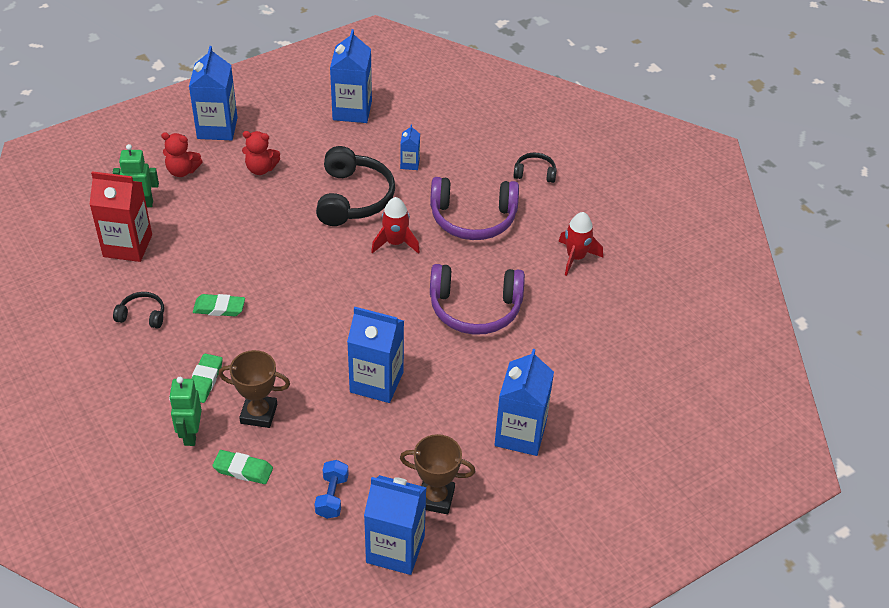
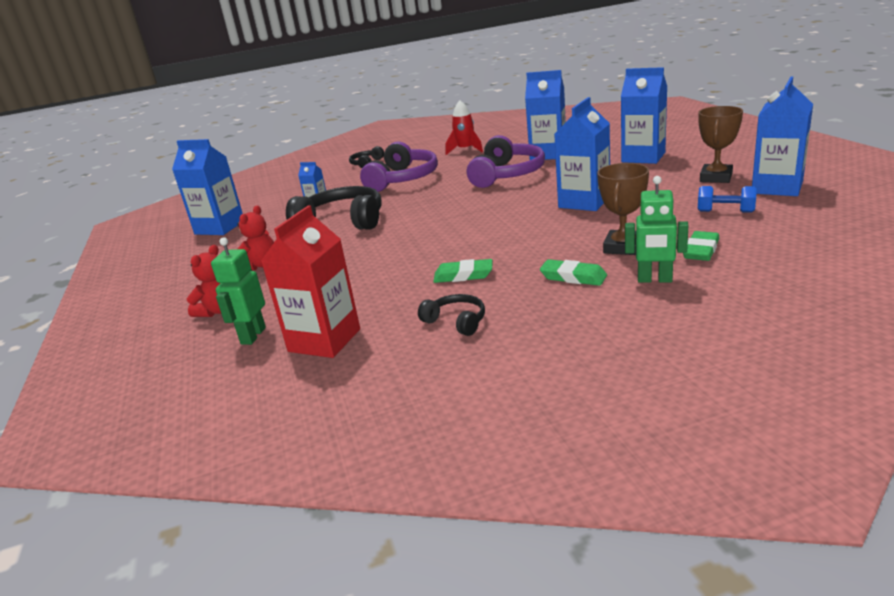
camera: 70 degrees left, 20 degrees down
black headphones [113,292,164,328] -> black headphones turned 105 degrees clockwise [418,294,485,336]
blue carton [189,46,238,140] -> blue carton moved to [525,70,566,160]
green eraser [193,294,245,316] -> green eraser turned 75 degrees clockwise [433,259,492,283]
red rocket [371,197,420,254] -> none

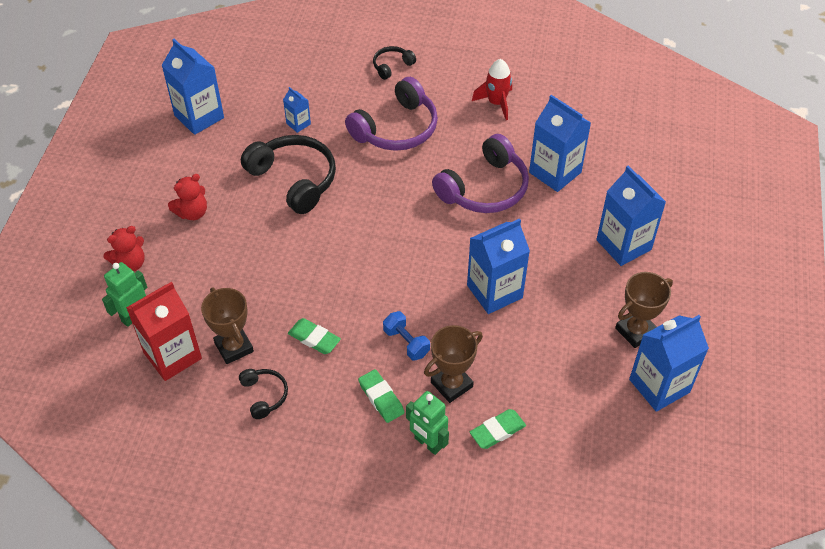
camera: 25 degrees right, 25 degrees up
blue dumbbell [698,186,757,213] -> blue dumbbell moved to [383,311,430,361]
none -> brown trophy [201,288,254,364]

